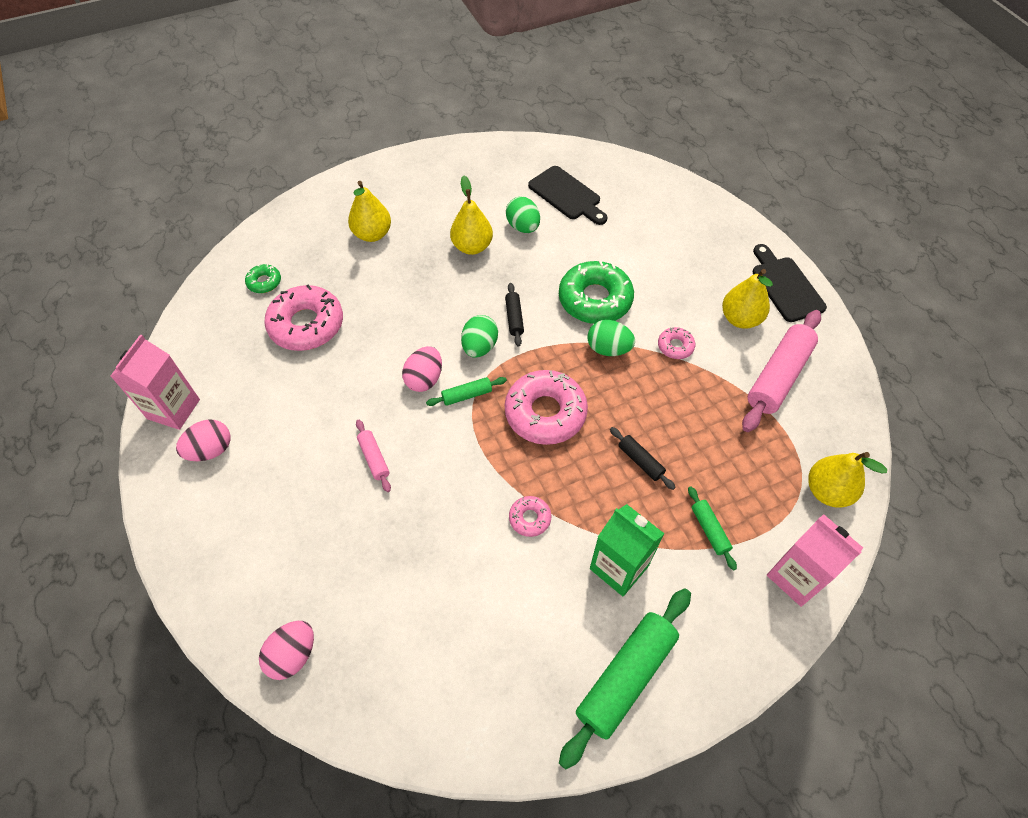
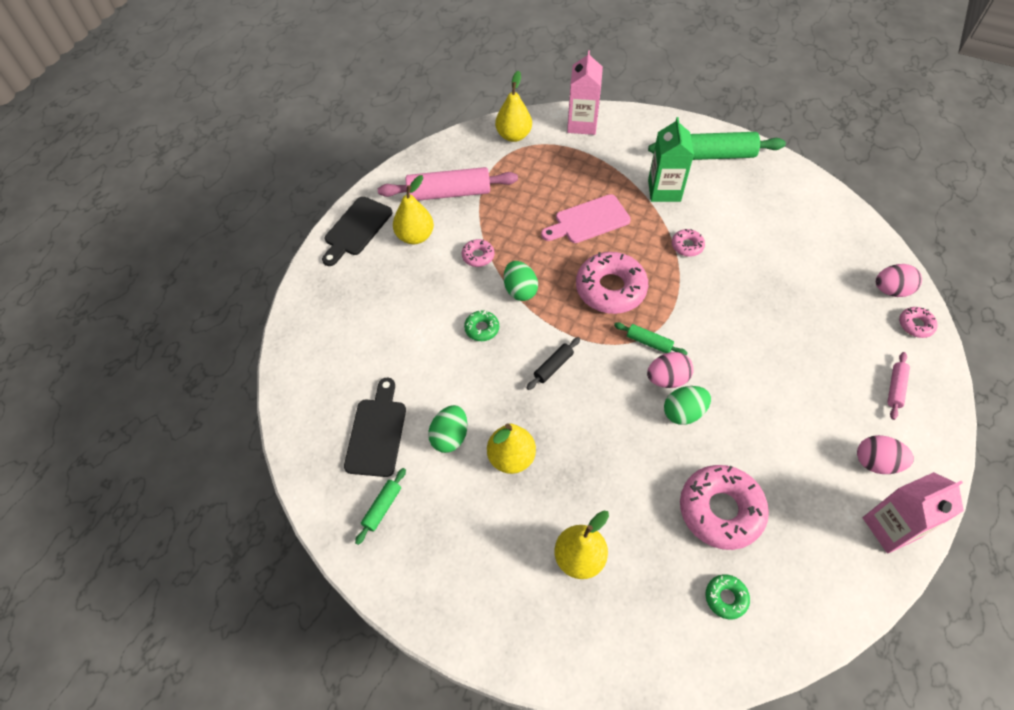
camera: 130 degrees left, 0 degrees up
pink rolling pin [356,420,391,492] -> pink rolling pin moved to [887,352,910,420]
green egg [461,315,498,358] -> green egg moved to [664,386,711,425]
green donut [559,261,634,324] -> green donut [464,310,499,341], size x0.48
black rolling pin [610,427,676,490] -> pink cutting board [541,194,631,243]
green rolling pin [688,486,737,570] -> green rolling pin moved to [355,468,406,545]
none -> pink donut [899,307,938,338]

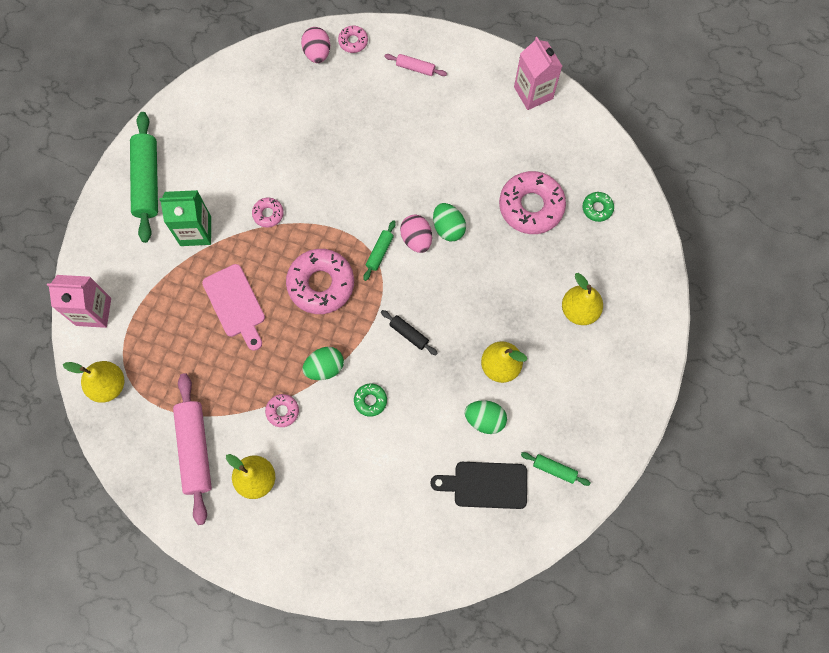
camera: 95 degrees left, 15 degrees up
black cutting board [322,196,392,266] -> none
pink egg [857,435,914,474] -> none

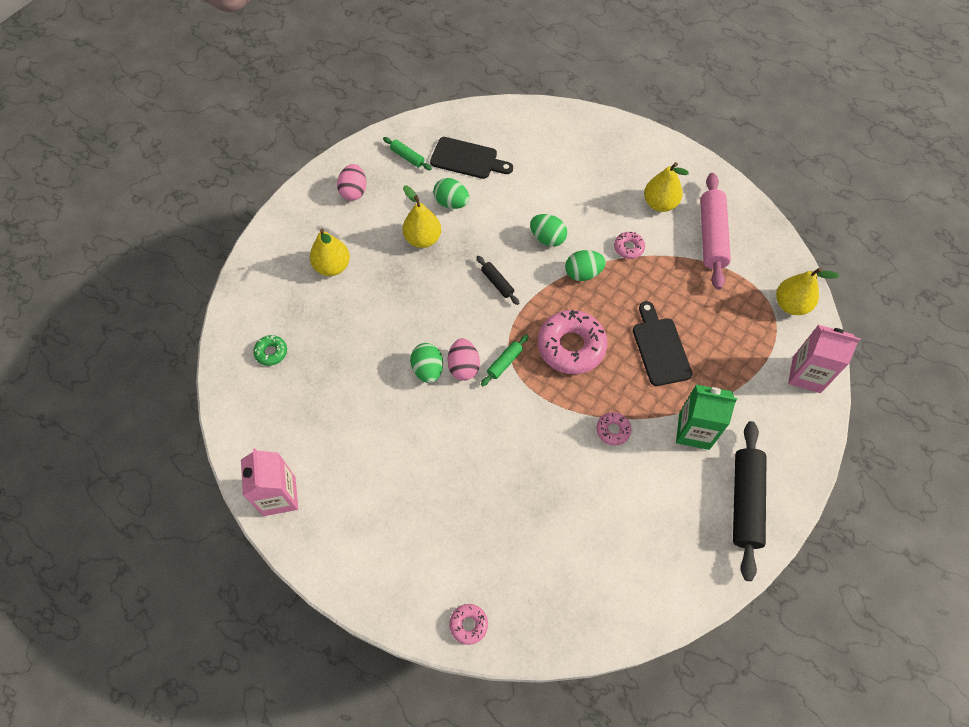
camera: 165 degrees left, 10 degrees down
green rolling pin [130,112,158,243] -> black rolling pin [733,421,767,581]
pink cutting board [202,264,265,351] -> black cutting board [633,301,692,386]
pink egg [301,27,330,63] -> pink egg moved to [337,164,366,201]
green donut [354,384,387,417] -> green egg [530,214,567,247]
pink rolling pin [384,54,447,76] -> none
pink donut [499,171,566,234] -> none

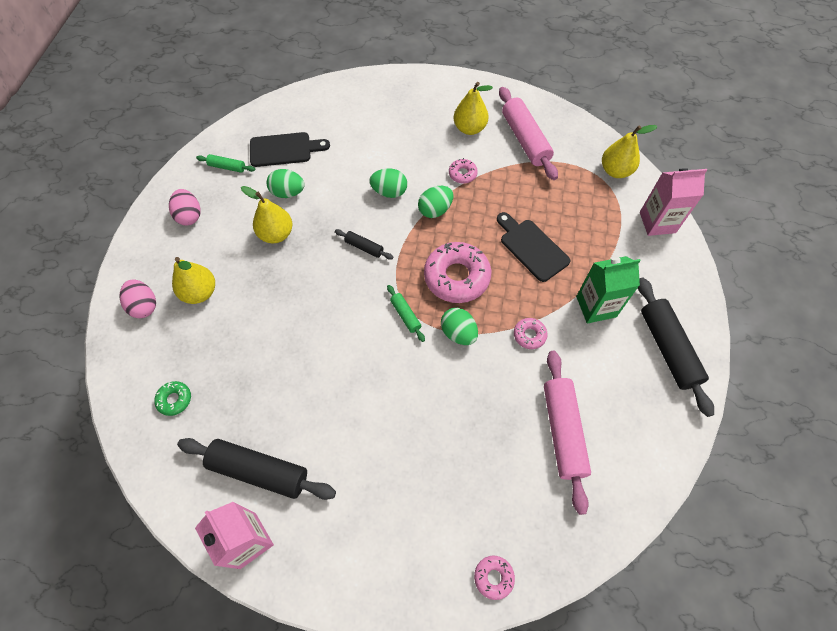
camera: 25 degrees left, 0 degrees up
green egg [410,343,443,383] -> green egg moved to [441,308,478,345]
pink egg [448,338,480,381] -> pink egg moved to [119,279,156,318]
green rolling pin [481,334,529,386] -> green rolling pin turned 45 degrees counterclockwise [387,285,425,342]
none -> black rolling pin [177,438,336,500]
none -> pink rolling pin [544,351,591,515]

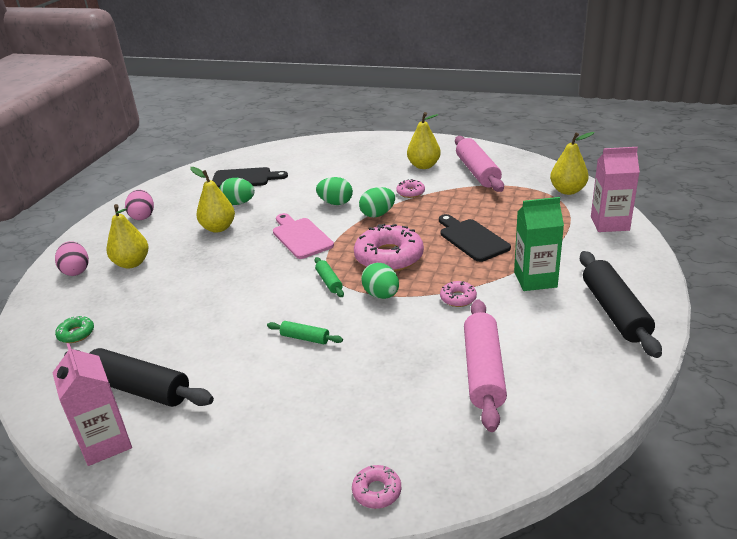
camera: 10 degrees right, 30 degrees down
green rolling pin [196,154,255,173] -> green rolling pin moved to [267,321,343,344]
black rolling pin [335,229,394,260] -> pink cutting board [273,213,334,259]

